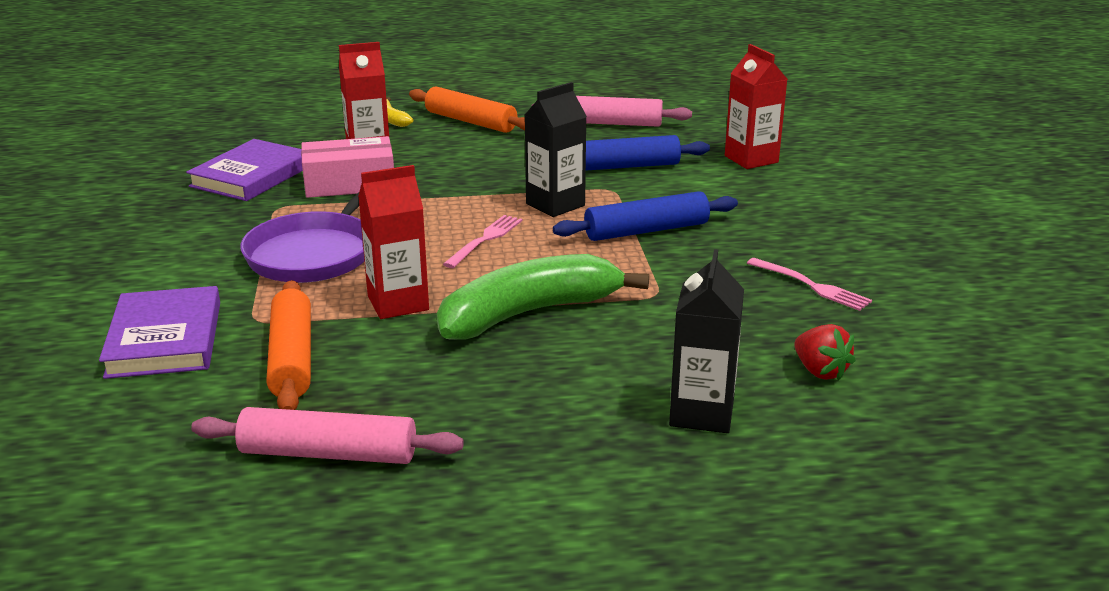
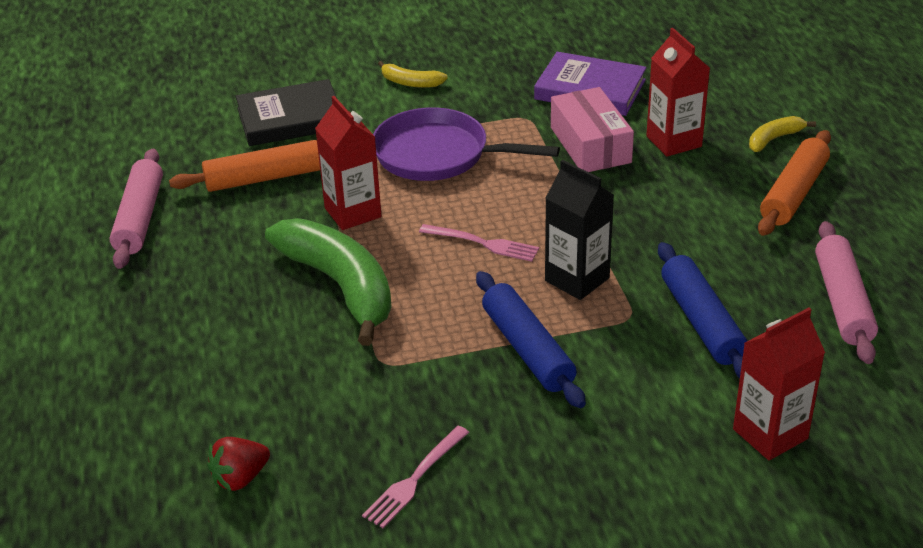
camera: 85 degrees right, 10 degrees up
purple book [99,286,220,379] -> black book [235,79,337,146]
black carton [669,249,744,433] -> none
none -> yellow banana [378,61,448,88]

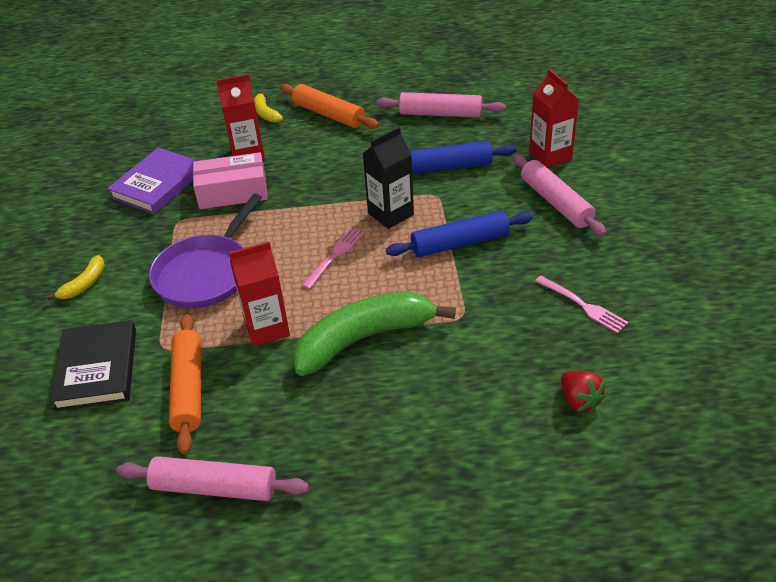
camera: 80 degrees left, 5 degrees up
none -> pink rolling pin [513,154,607,236]

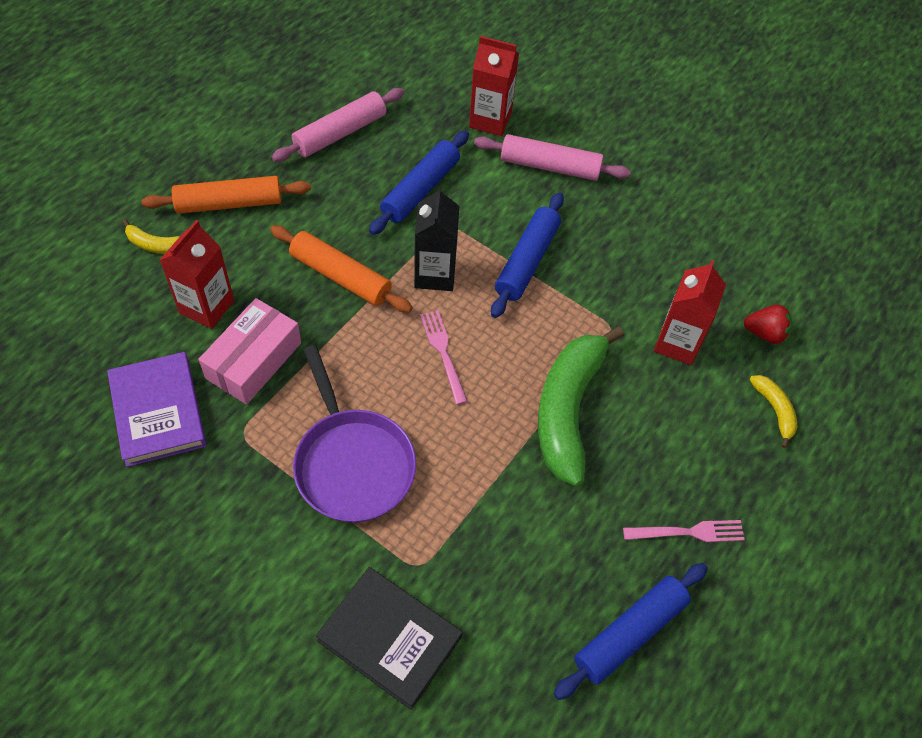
camera: 55 degrees left, 15 degrees up
yellow banana [47,255,105,300] -> yellow banana moved to [749,375,798,448]
pink rolling pin [116,456,309,501] -> blue rolling pin [554,563,708,700]
orange rolling pin [169,314,201,454] -> orange rolling pin moved to [270,225,413,313]
red carton [229,241,290,346] -> red carton moved to [654,260,726,365]
pink fork [535,276,628,334] -> pink fork moved to [623,520,745,542]

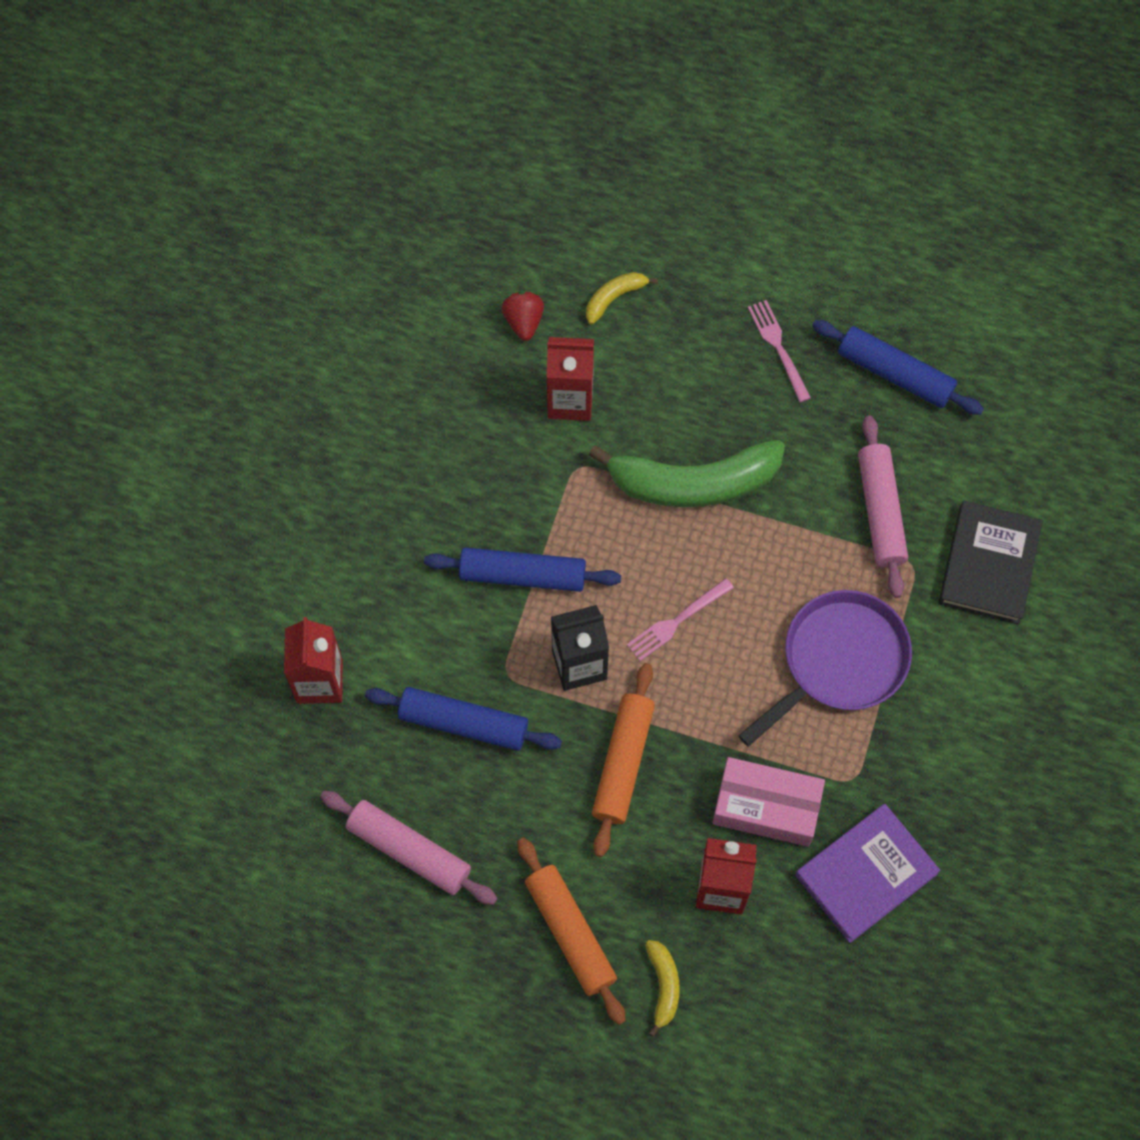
camera: 105 degrees left, 10 degrees up
pink rolling pin [474,134,631,181] -> pink rolling pin moved to [858,415,908,598]

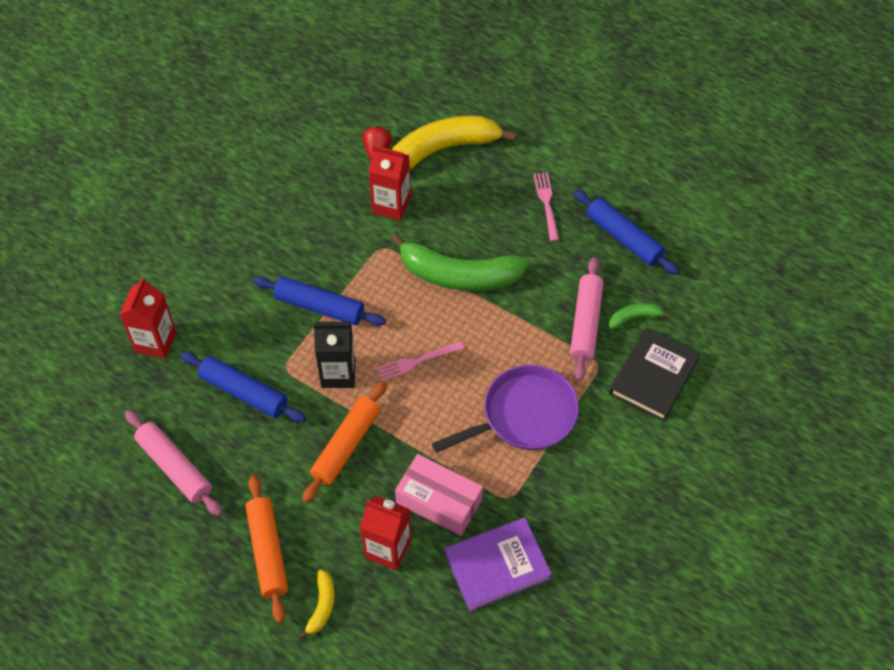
camera: 15 degrees right, 10 degrees down
yellow banana [586,272,658,325] -> yellow banana [392,115,517,170], size x2.22
none -> green banana [608,303,671,330]

